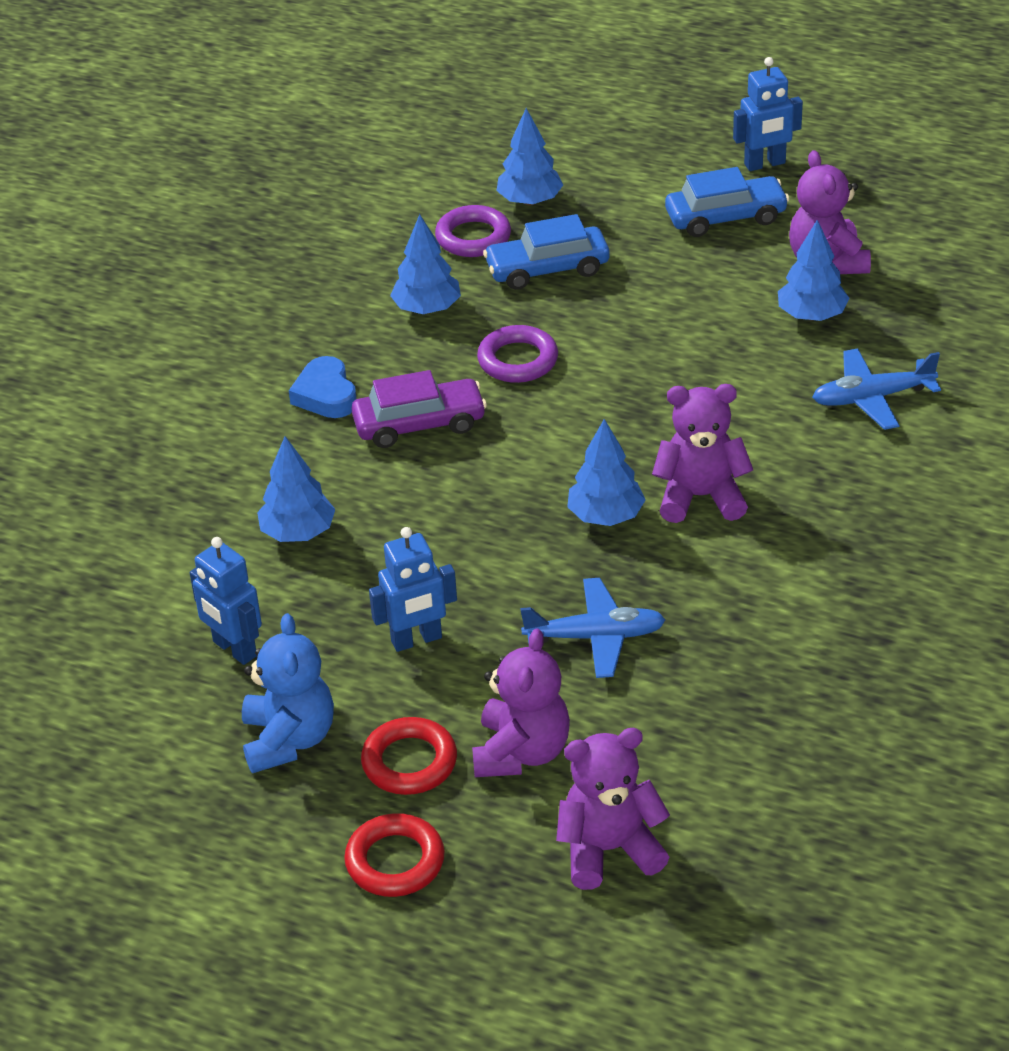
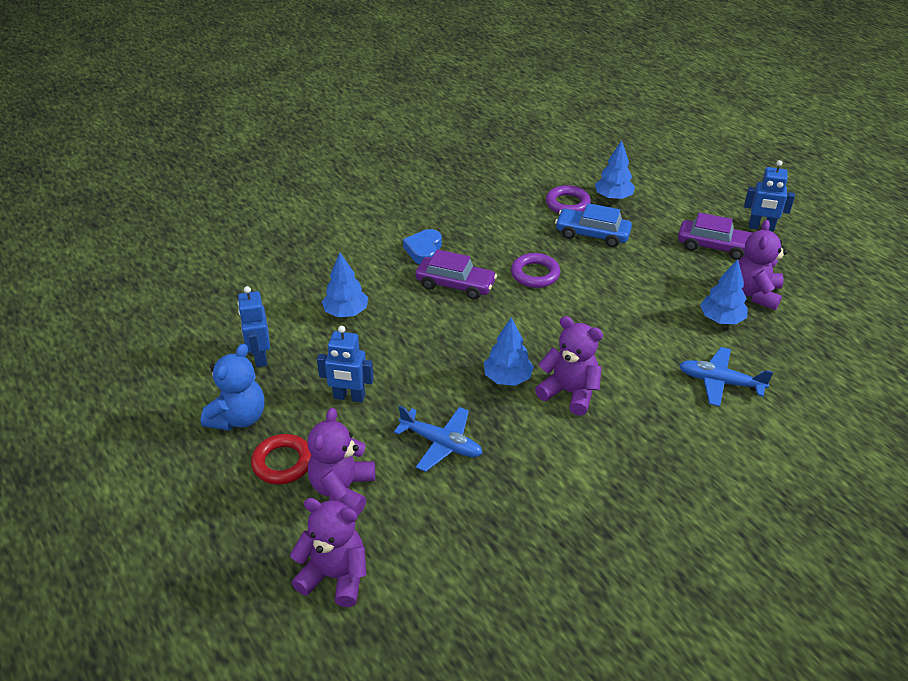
camera: 30 degrees right, 0 degrees up
red ring [344,813,445,897] -> none
blue tree [390,214,461,314] -> none
purple teddy bear [472,629,570,777] -> purple teddy bear turned 150 degrees clockwise [307,408,375,515]
blue car [665,167,790,237] -> purple car [678,213,752,260]

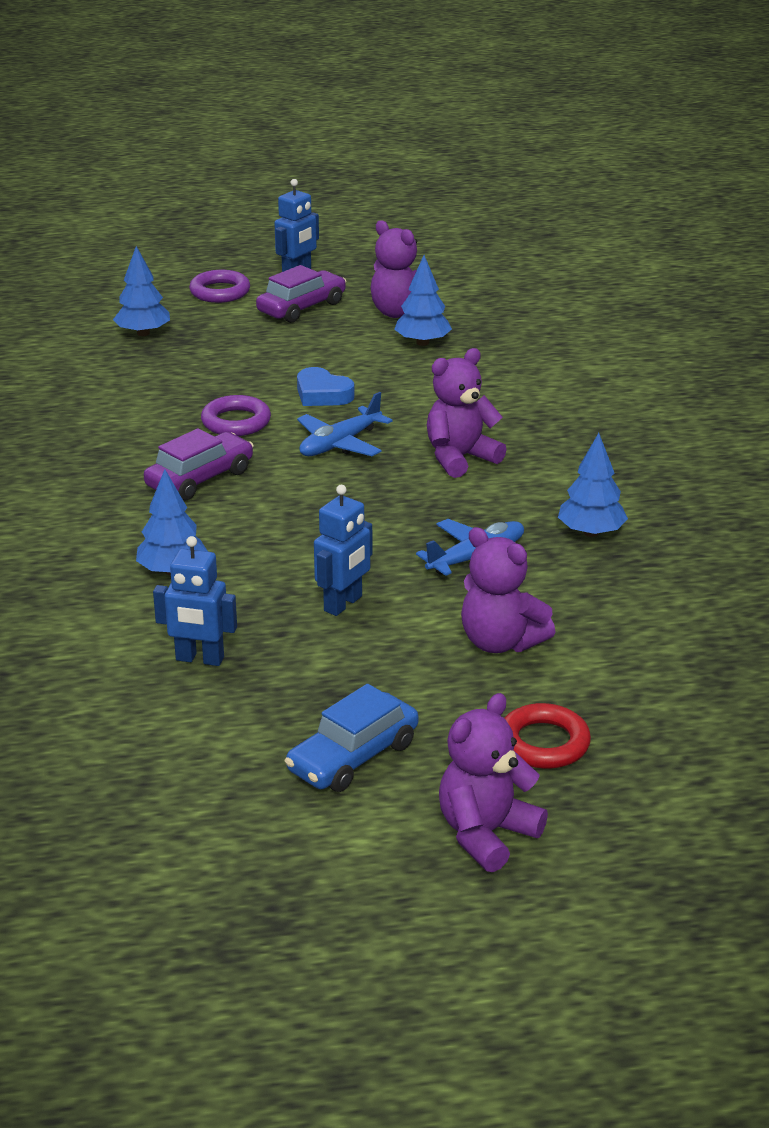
camera: 65 degrees left, 10 degrees down
blue teddy bear [201,344,265,431] -> none
red ring [251,434,311,485] -> red ring moved to [505,703,591,769]
purple teddy bear [290,498,366,607] -> purple teddy bear moved to [439,693,548,872]
blue heart [403,229,442,264] -> blue heart moved to [297,367,355,406]
blue tree [484,317,534,386] -> blue tree moved to [558,433,628,537]
purple ring [546,185,591,213] -> purple ring moved to [189,270,250,303]
blue car [555,203,632,247] -> blue car moved to [285,684,418,792]
blue plane [679,347,773,407] -> blue plane moved to [297,392,392,456]

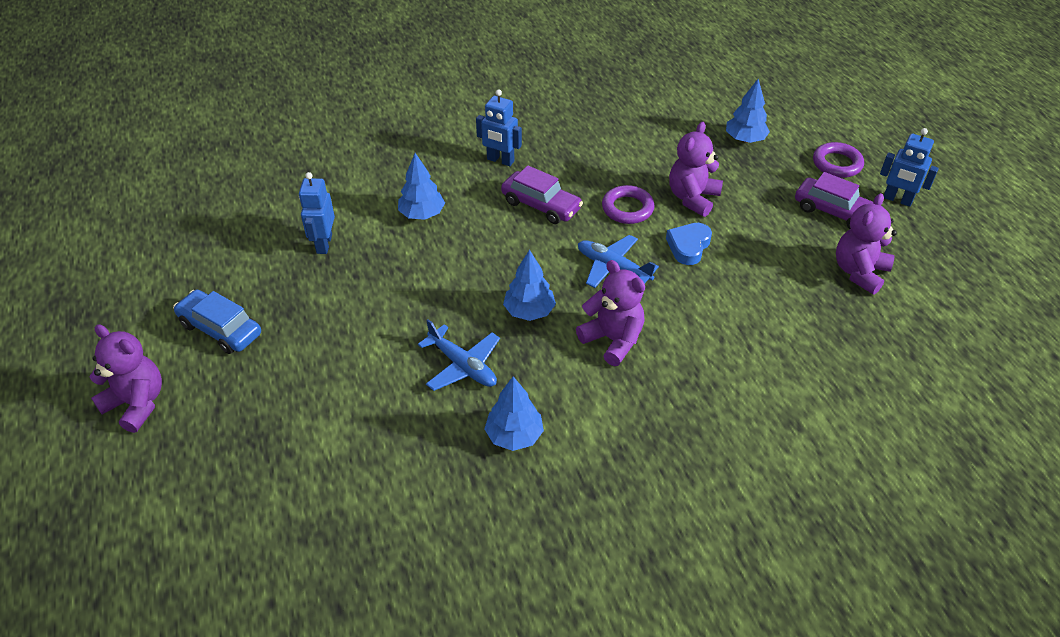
camera: 80 degrees right, 15 degrees up
blue robot [314,485,372,616] -> blue robot moved to [476,89,522,166]
blue tree [394,255,452,346] -> blue tree moved to [503,249,556,321]
purple teddy bear [461,527,556,653] -> purple teddy bear moved to [669,122,723,217]
red ring [505,703,591,769] -> none

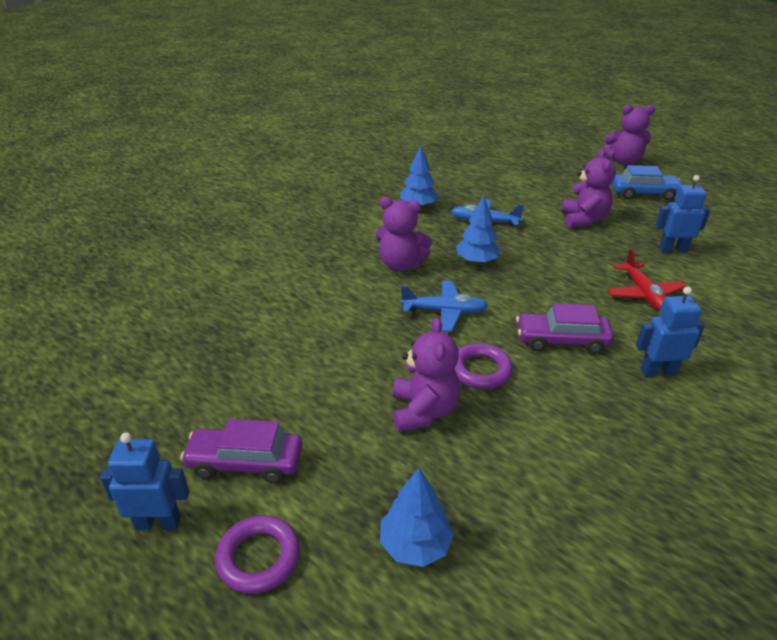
camera: 150 degrees right, 10 degrees down
blue robot [299,172,335,254] -> blue robot turned 60 degrees counterclockwise [655,175,711,253]
blue tree [398,153,445,220] -> red plane [607,248,687,311]
blue heart [666,223,712,265] -> none
purple teddy bear [836,193,897,295] -> purple teddy bear moved to [562,149,616,228]

